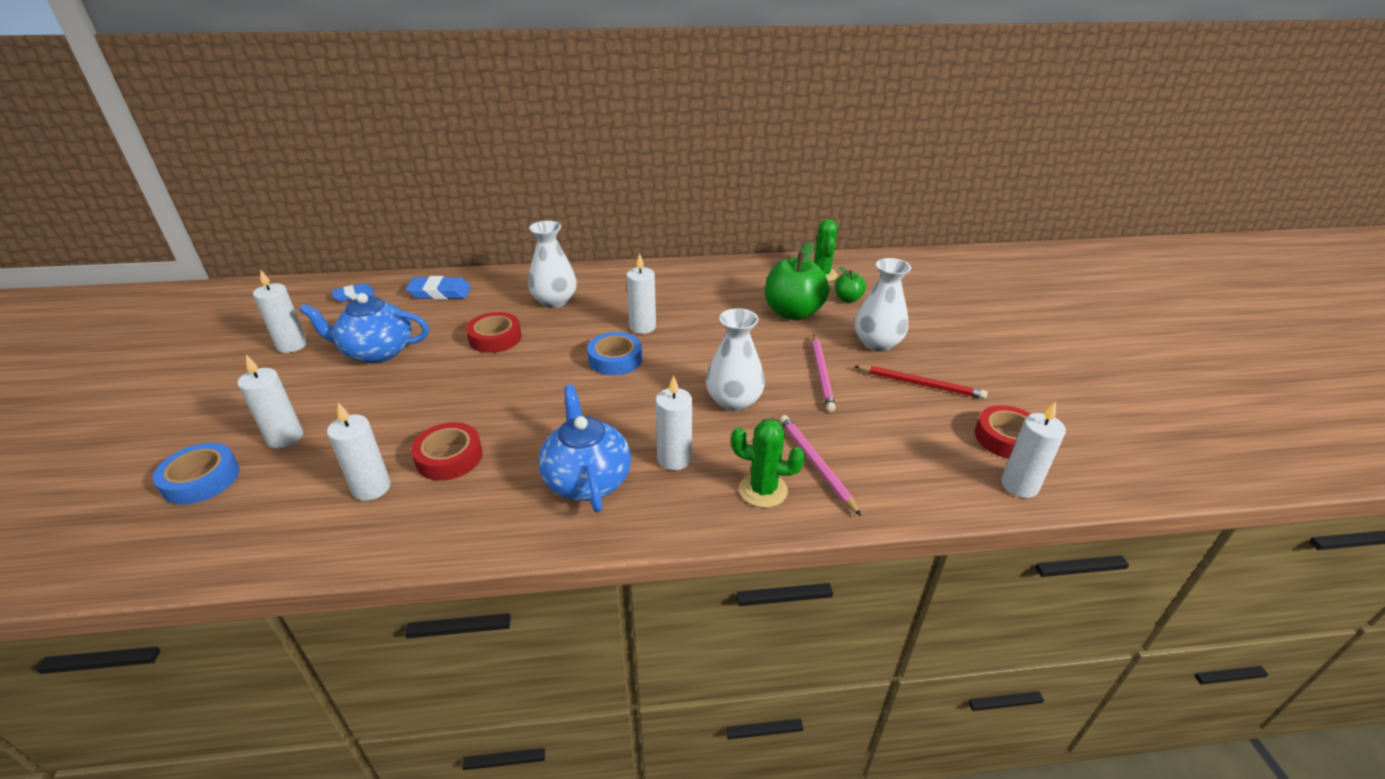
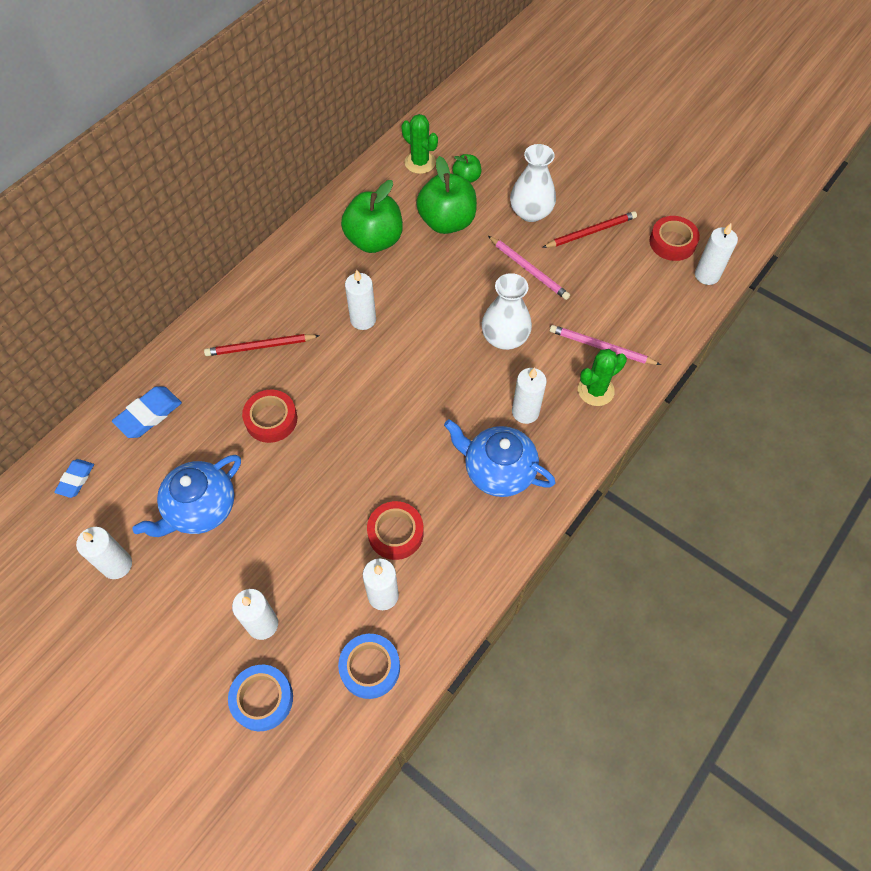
camera: 45 degrees left, 25 degrees up
white vase [528,221,577,308] -> red pencil [204,334,320,356]
blue tape [587,332,642,375] -> blue tape moved to [338,634,400,699]
none -> green apple [341,180,403,253]

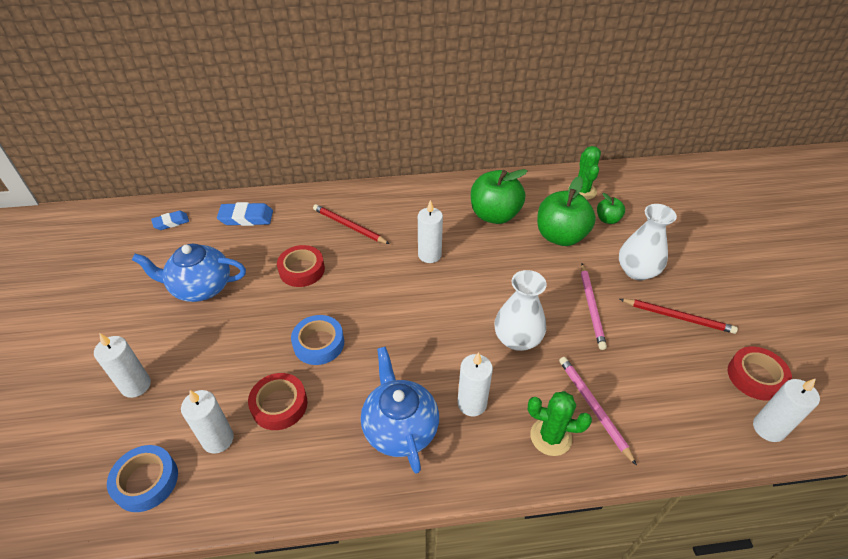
camera: 45 degrees right, 15 degrees down
white candle [76,527,132,579] -> none
blue tape [228,665,293,731] -> blue tape moved to [291,315,344,365]

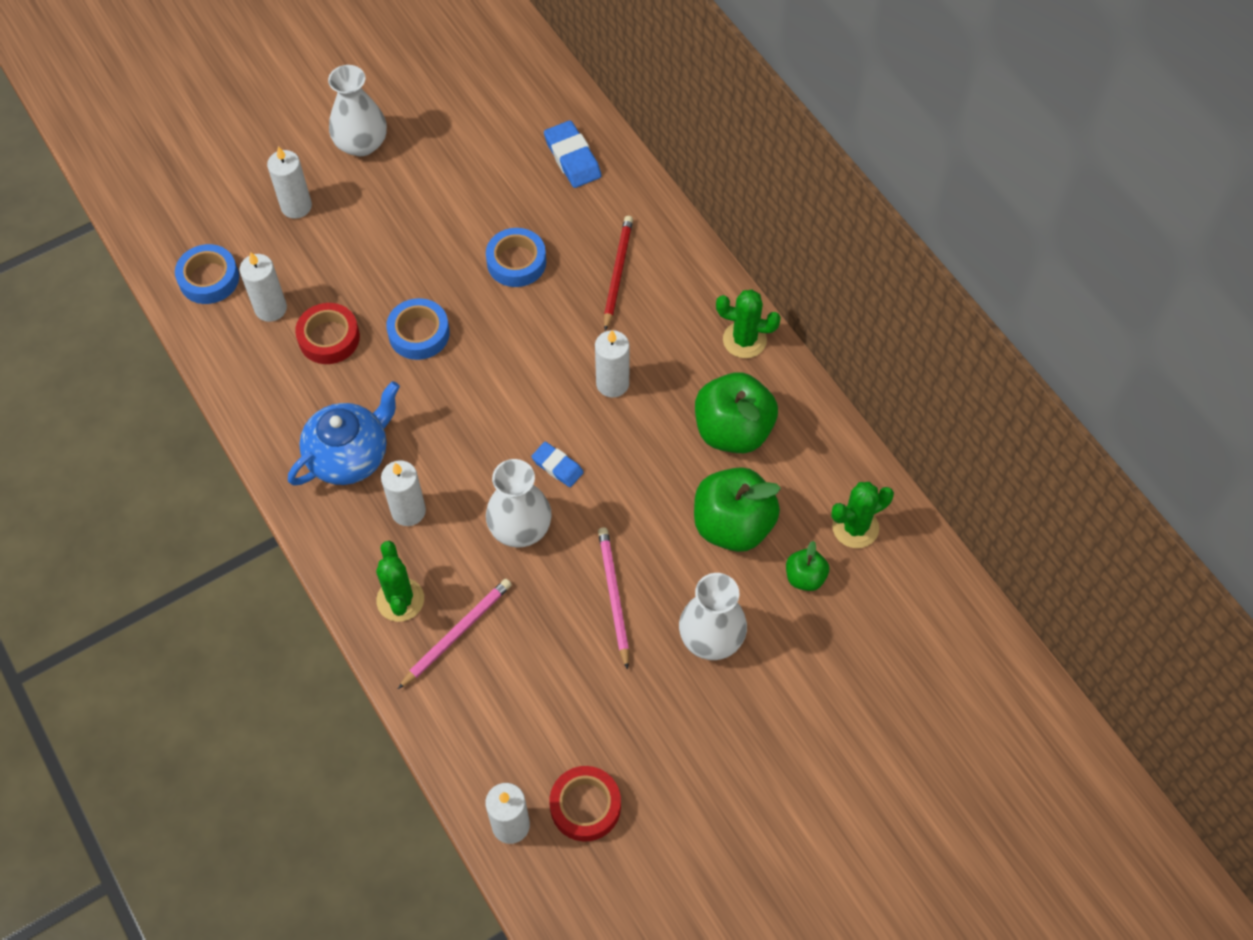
camera: 65 degrees right, 15 degrees up
blue teapot [132,244,246,302] -> none
blue eraser [151,211,189,230] -> blue eraser moved to [531,442,584,487]
red tape [277,245,325,287] -> blue tape [486,228,546,287]
pink pencil [581,264,607,350] -> pink pencil turned 105 degrees clockwise [598,527,629,670]
red pencil [620,299,738,334] -> none
none -> white vase [328,65,387,156]
none -> green cactus [716,289,781,358]

